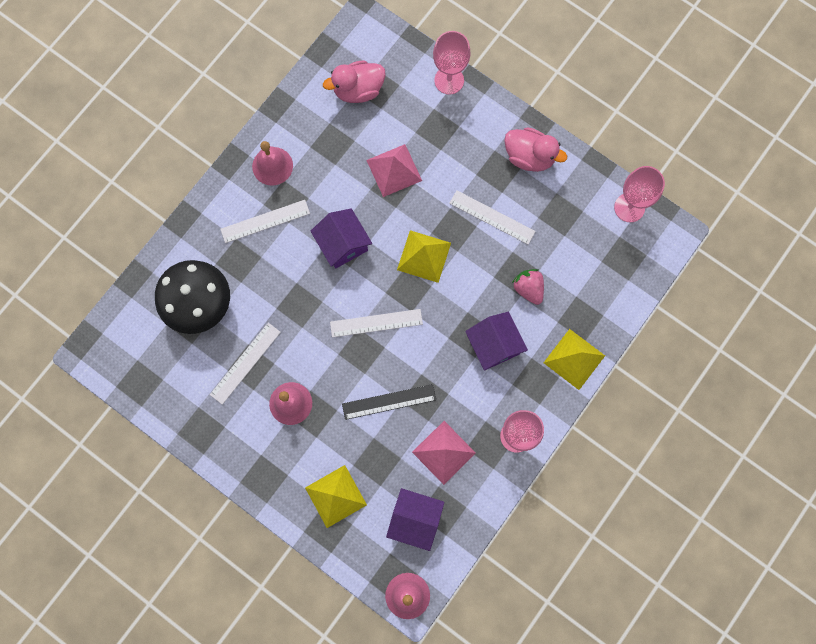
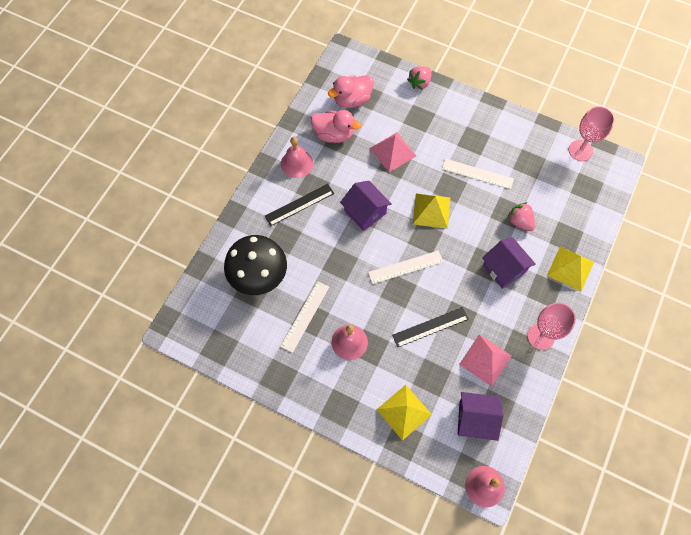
camera: 10 degrees left, 10 degrees down
white ruler [220,200,310,243] -> black ruler [265,184,334,226]
pink goblet [433,31,470,94] -> pink strawberry [407,66,432,90]
pink duck [504,127,567,172] -> pink duck moved to [311,110,361,143]

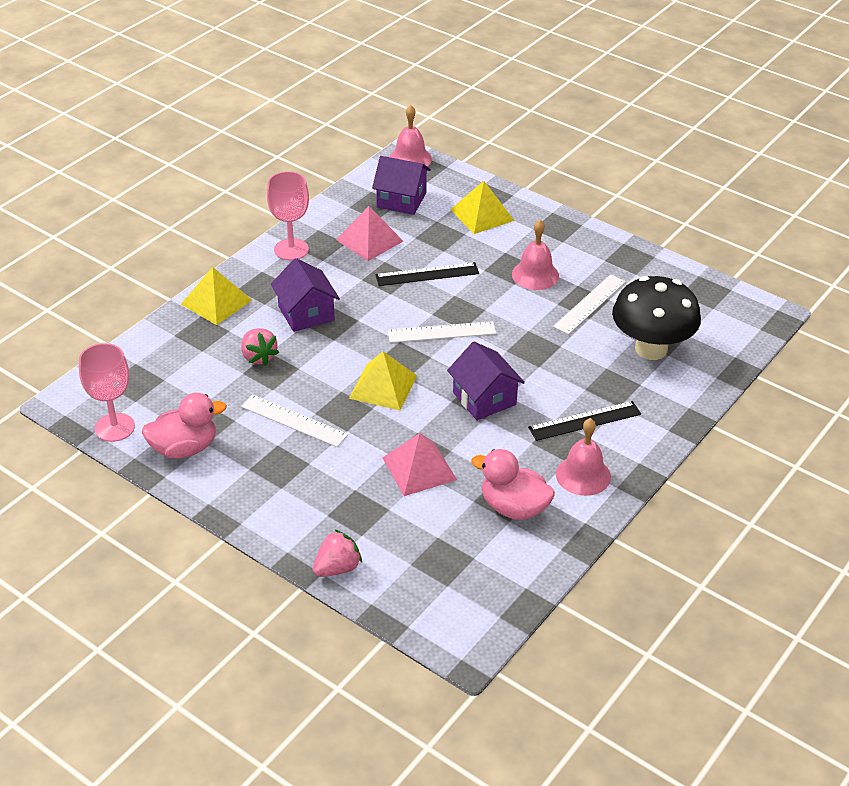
camera: 170 degrees left, 25 degrees down
pink duck [328,75,374,108] -> pink duck moved to [142,393,227,459]

